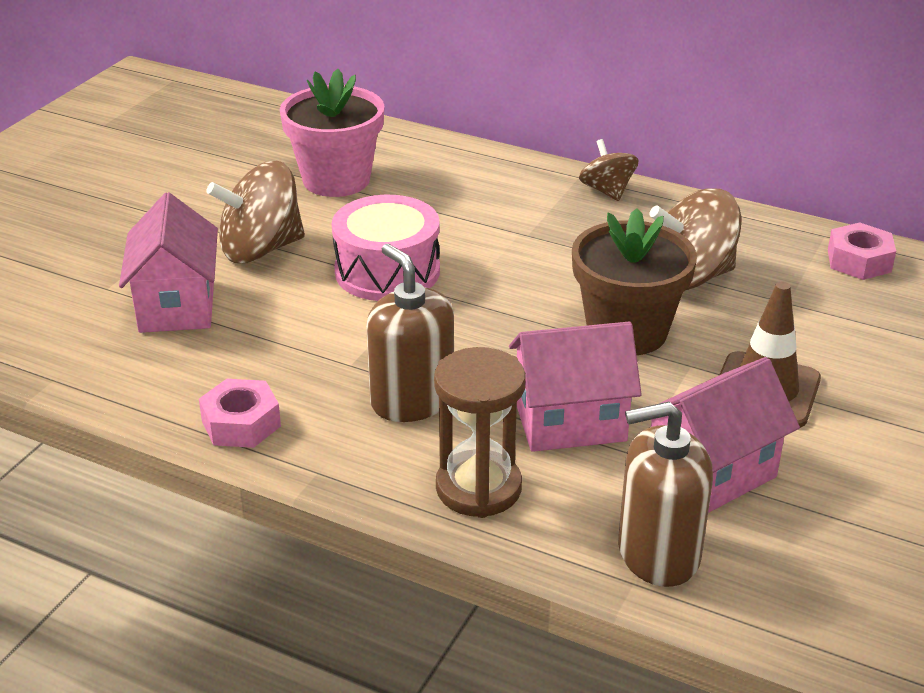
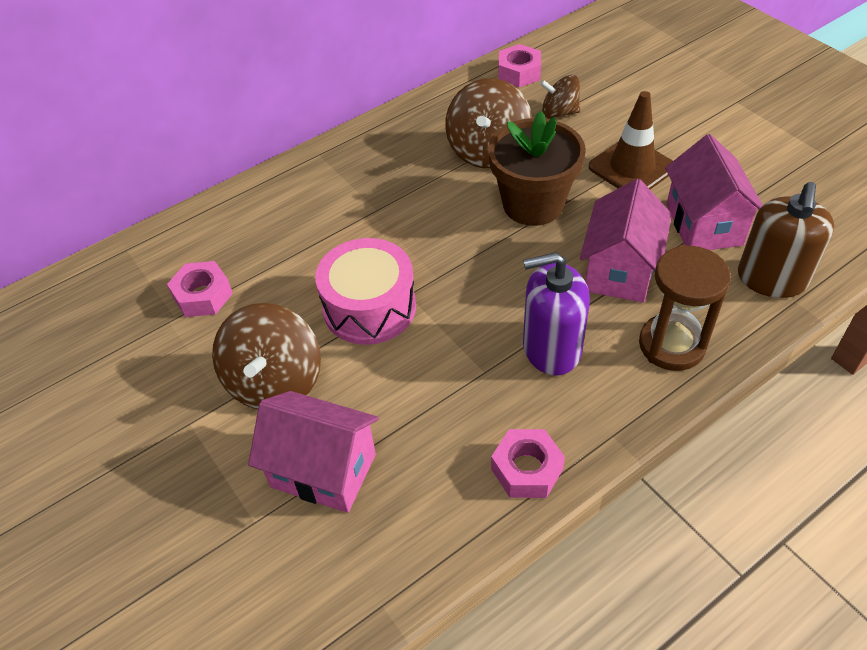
camera: 60 degrees left, 15 degrees up
pink flower pot [280,69,385,197] -> pink nut [167,261,233,317]
brown soap dispenser [366,244,454,422] -> purple soap dispenser [523,252,590,375]
brown spinning top [579,139,639,201] -> brown spinning top moved to [540,75,580,119]

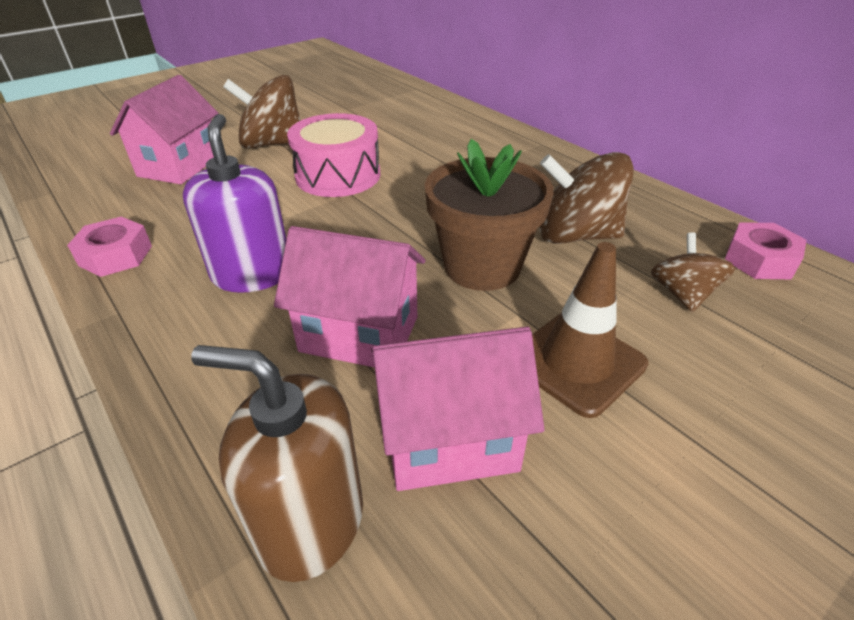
camera: 85 degrees right, 10 degrees down
pink nut [167,261,233,317] -> none
brown hourglass [639,245,731,371] -> none

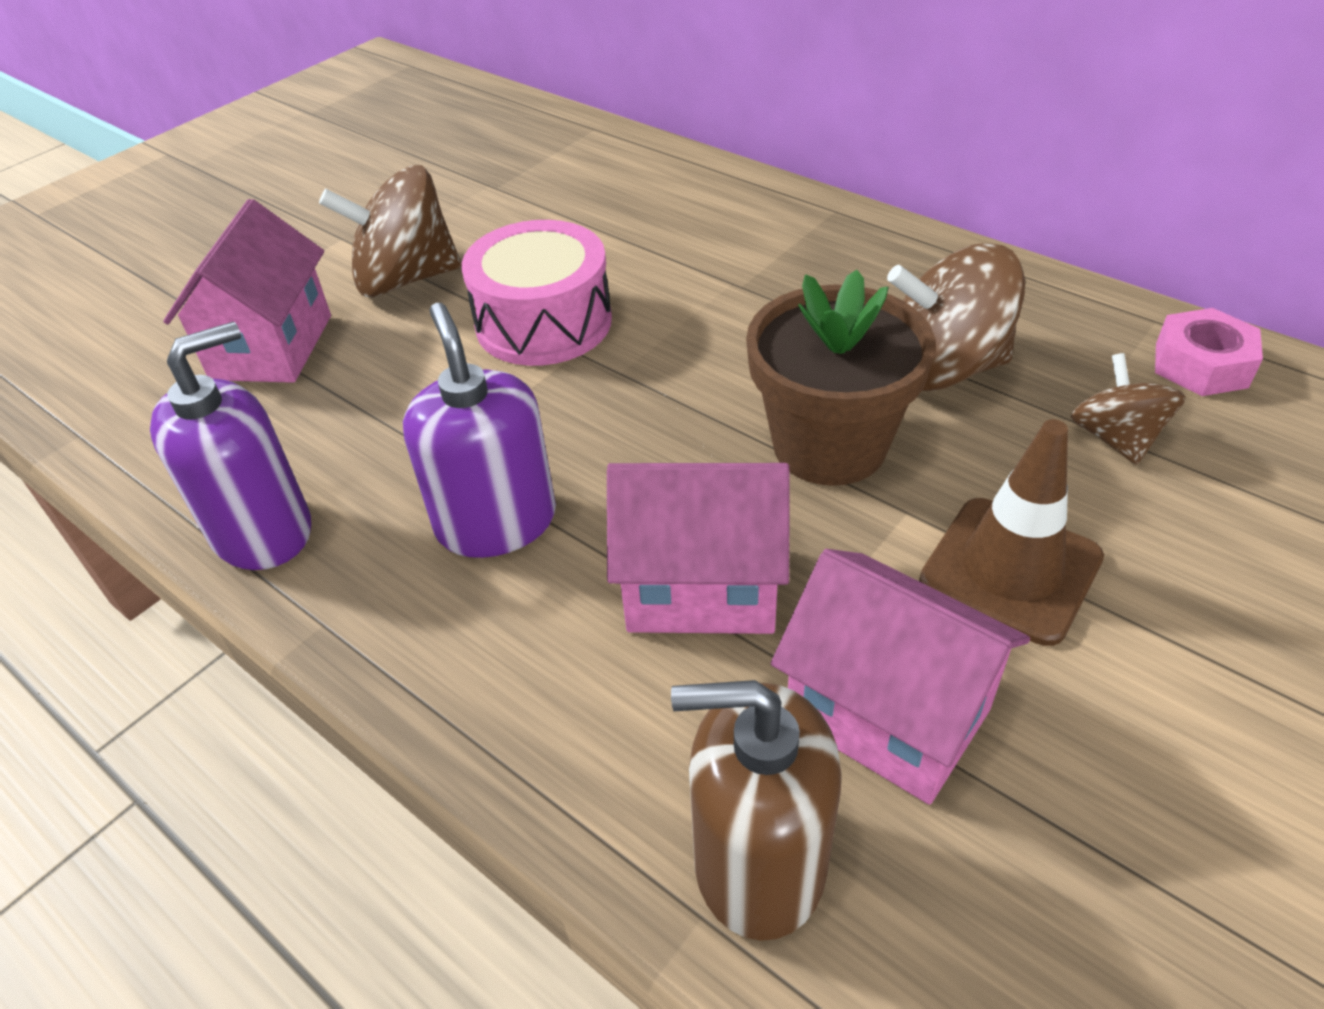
camera: 10 degrees left, 5 degrees up
pink nut [67,217,152,277] -> purple soap dispenser [150,322,311,570]
pink house [371,327,545,491] -> pink house turned 60 degrees clockwise [771,549,1030,804]

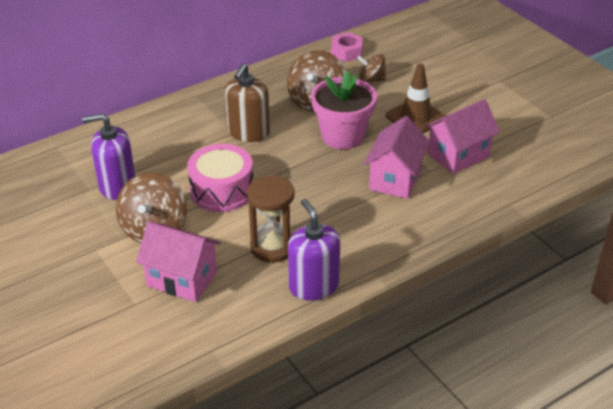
camera: 75 degrees left, 5 degrees down
purple soap dispenser [403,303,556,558] -> purple soap dispenser moved to [82,114,135,200]
brown soap dispenser [671,680,841,941] -> brown soap dispenser moved to [225,63,270,142]
brown flower pot [746,270,936,486] -> pink flower pot [311,71,377,149]
none -> brown hourglass [247,175,295,263]

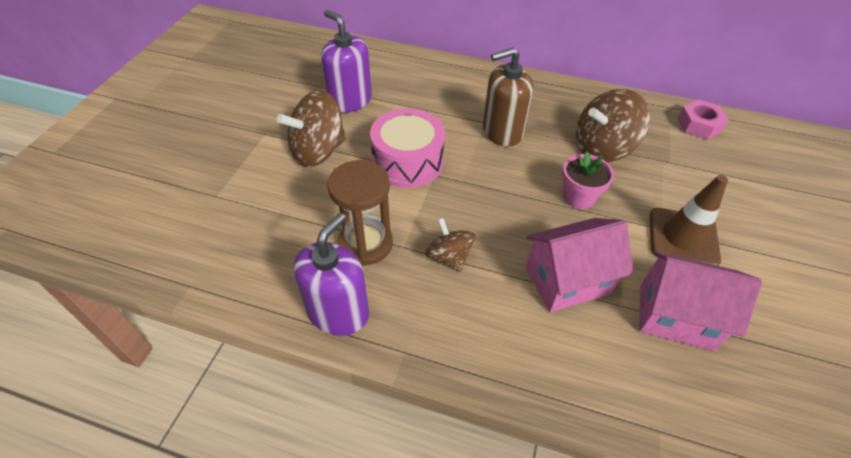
camera: 50 degrees right, 10 degrees up
pink house [136,222,221,302] -> none
pink flower pot [311,71,377,149] -> pink flower pot [562,152,614,209], size x0.59
brown spinning top [357,54,386,83] -> brown spinning top moved to [425,218,476,272]

